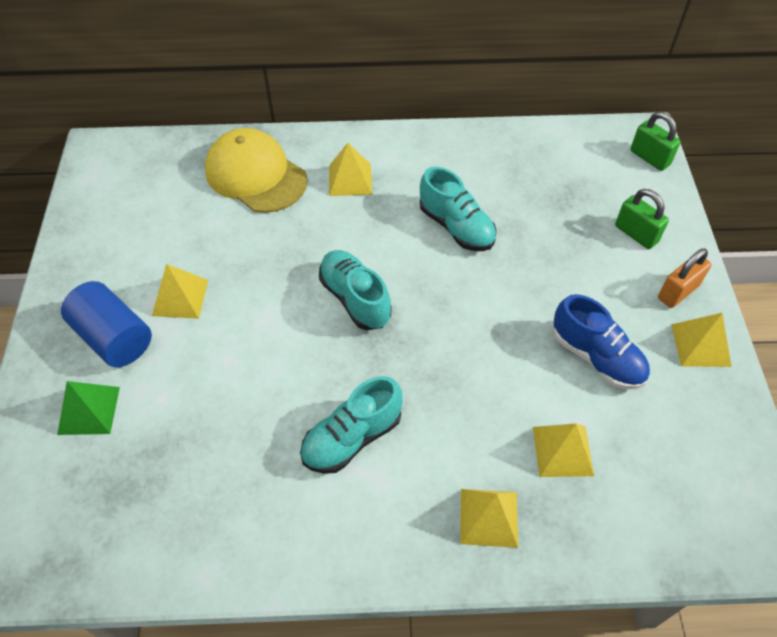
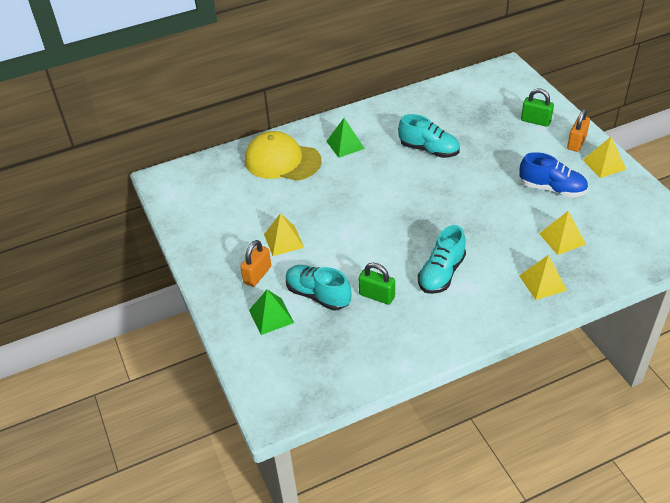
camera: 20 degrees left, 10 degrees down
blue cylinder [61,281,152,367] -> orange padlock [240,240,271,287]
turquoise shoe [319,250,392,330] -> turquoise shoe moved to [286,265,352,311]
yellow pyramid [329,143,372,196] -> green pyramid [326,118,365,158]
green padlock [630,112,681,171] -> green padlock moved to [358,263,395,305]

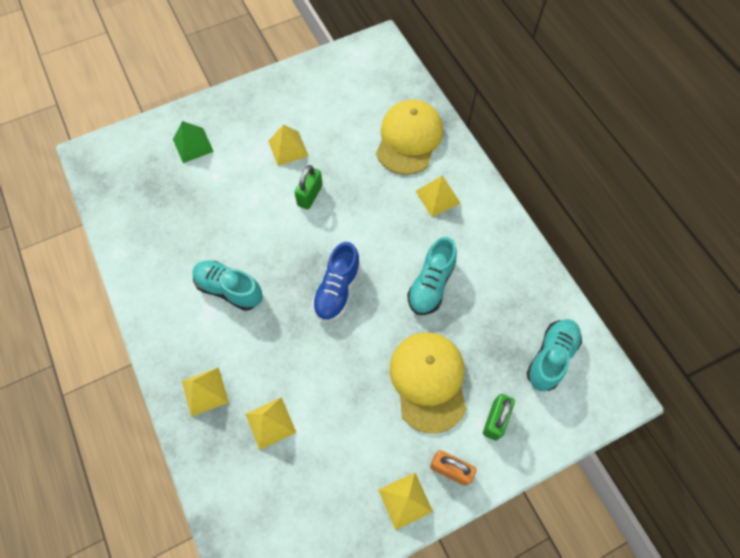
camera: 85 degrees right, 20 degrees up
orange padlock [240,240,271,287] -> none
turquoise shoe [286,265,352,311] -> turquoise shoe moved to [527,319,582,391]
green pyramid [326,118,365,158] -> yellow pyramid [416,175,461,217]
green padlock [358,263,395,305] -> green padlock moved to [294,165,323,210]
blue shoe [519,152,588,198] -> blue shoe moved to [312,242,361,322]
none -> yellow cap [390,332,467,434]

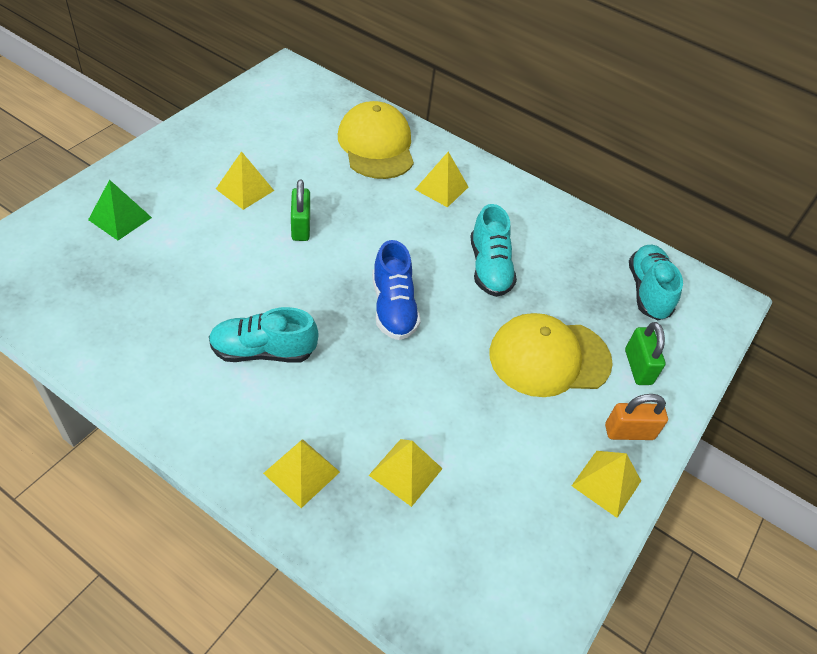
camera: 35 degrees left, 15 degrees down
yellow cap [390,332,467,434] -> yellow cap turned 60 degrees counterclockwise [489,313,613,397]

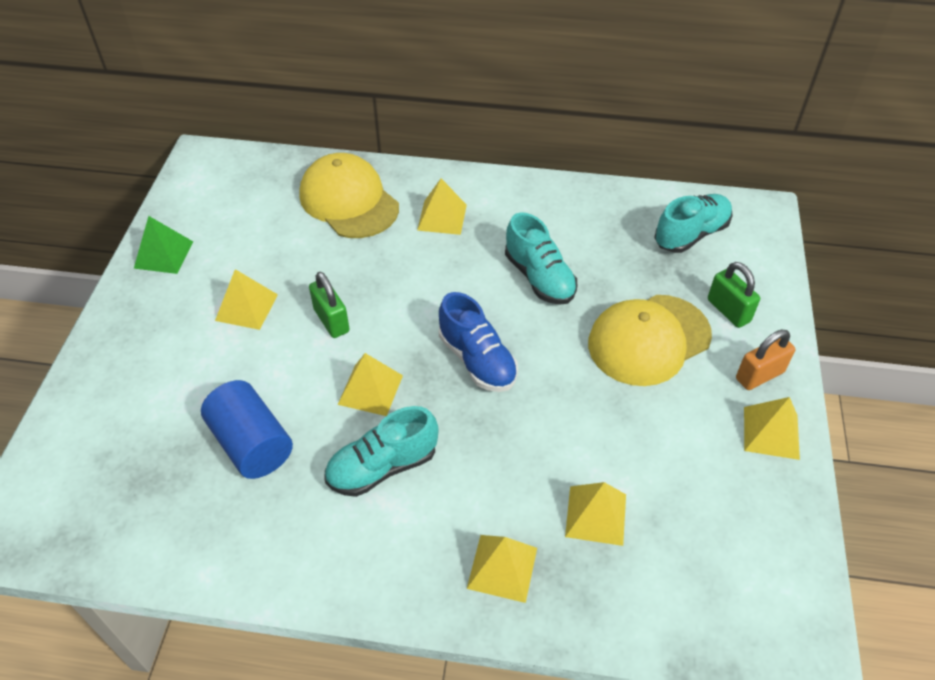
camera: 20 degrees left, 0 degrees up
green pyramid [88,180,152,240] -> green pyramid moved to [134,216,193,274]
turquoise shoe [629,245,683,320] -> turquoise shoe turned 75 degrees clockwise [654,194,733,253]
none -> blue cylinder [201,380,293,479]
none -> yellow pyramid [338,353,403,416]

